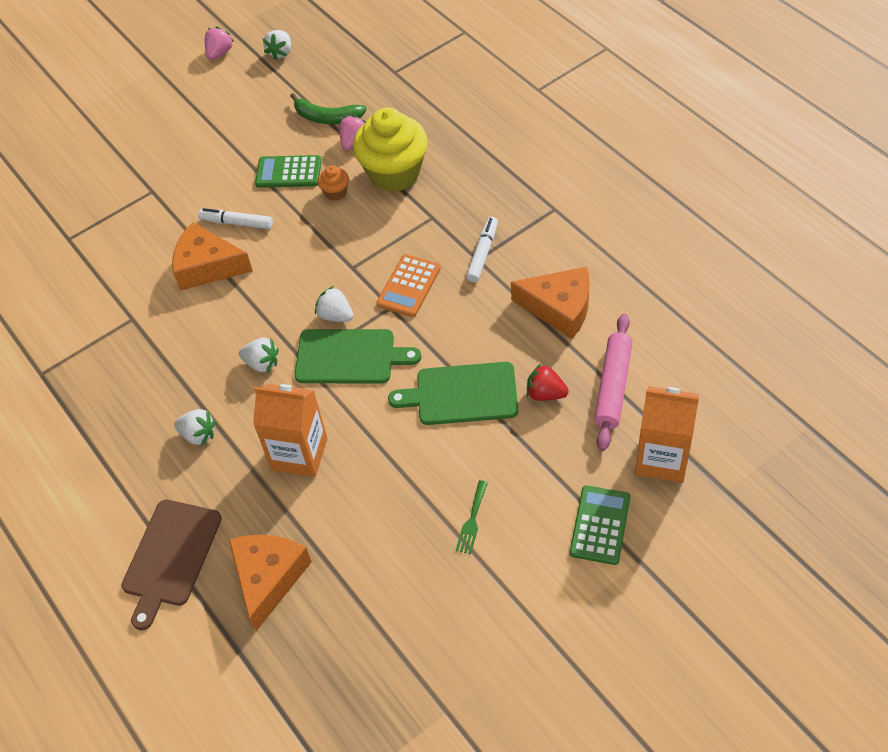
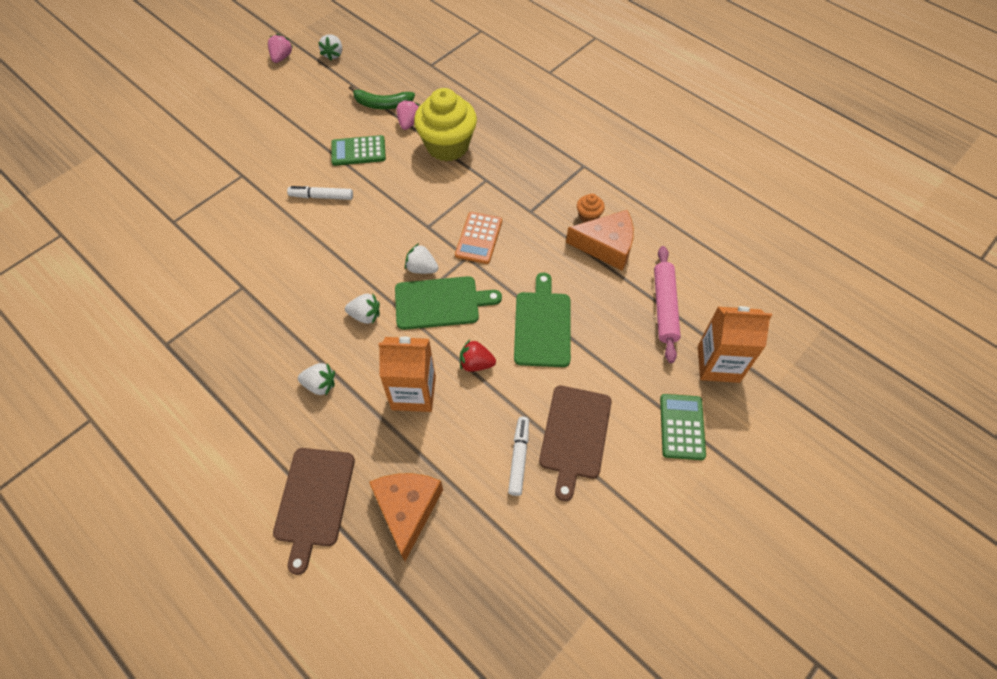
camera: 15 degrees left, 5 degrees up
orange cheese [172,222,253,291] -> none
orange cupcake [317,165,349,201] -> orange cupcake moved to [577,194,605,222]
green cutting board [388,362,518,425] -> green cutting board turned 105 degrees clockwise [514,273,571,367]
green fork [456,480,488,554] -> brown cutting board [539,386,612,501]
white marker [466,217,498,282] -> white marker moved to [508,417,529,496]
red strawberry [527,364,569,401] -> red strawberry moved to [460,340,496,372]

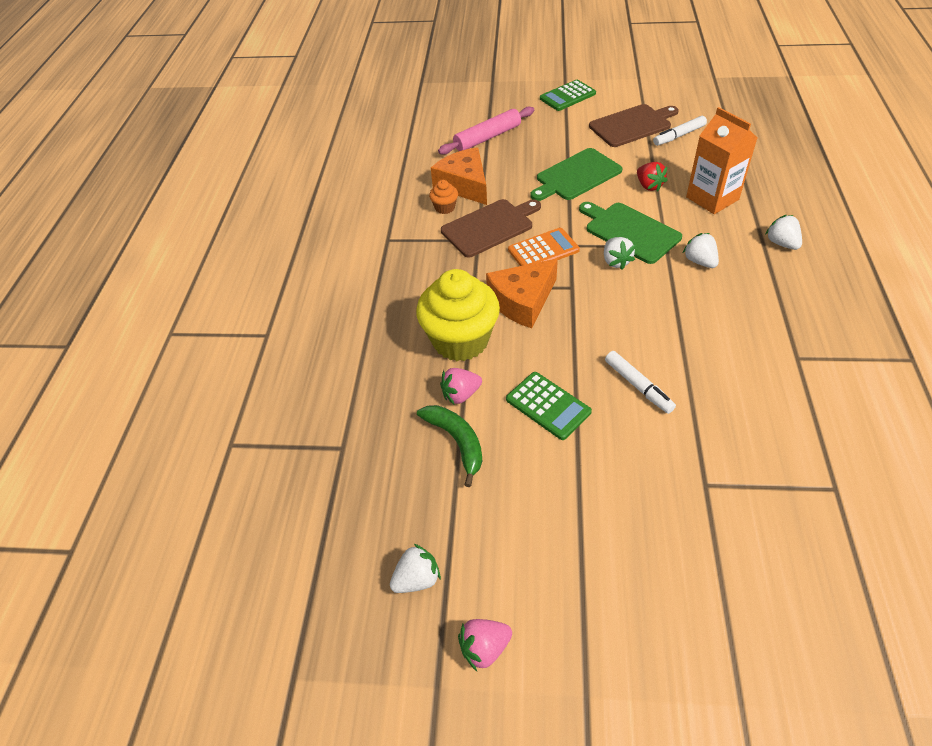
camera: 125 degrees left, 10 degrees down
brown cutting board [273,448,355,575] -> brown cutting board moved to [441,199,541,257]
orange cheese [369,473,443,561] -> orange cheese moved to [486,258,558,328]
orange carton [698,306,772,383] -> none

